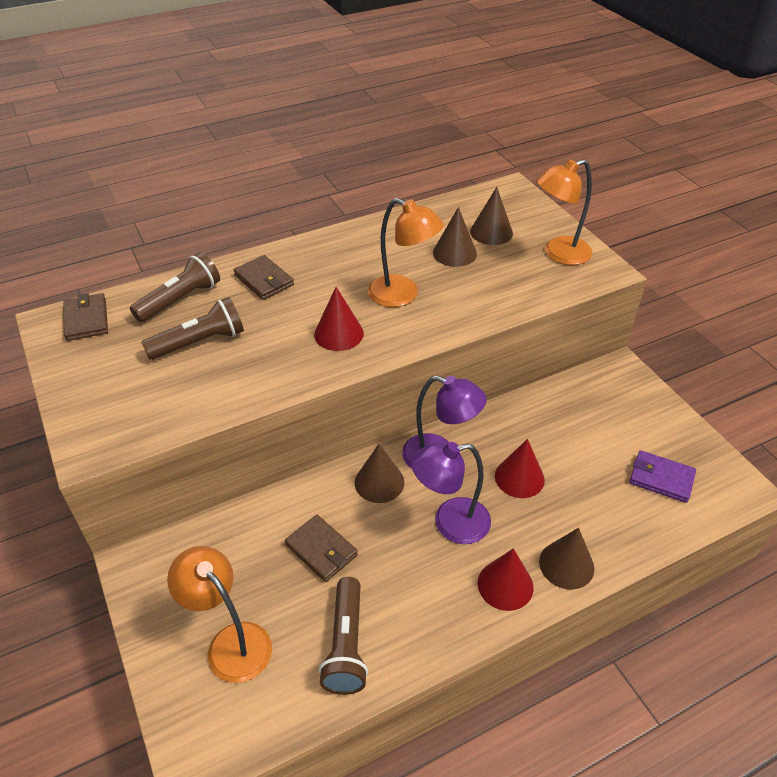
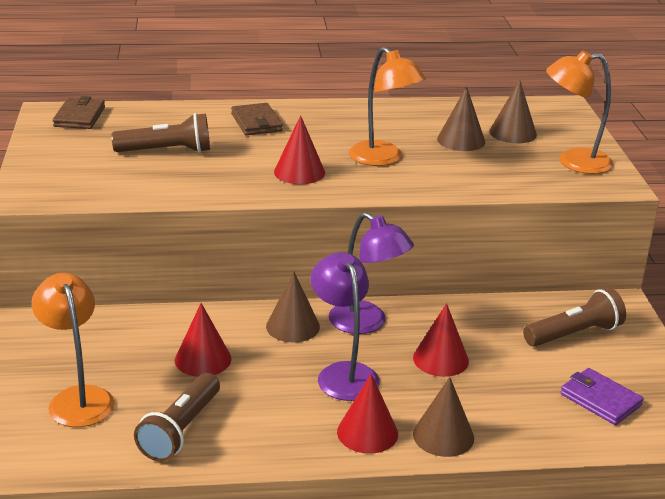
camera: 20 degrees right, 15 degrees down
brown flashlight [130,252,220,322] -> brown flashlight moved to [523,288,626,347]
brown wallet [285,515,358,582] -> red cone [175,303,231,377]
purple lamp [411,442,491,544] -> purple lamp turned 60 degrees clockwise [311,252,380,401]

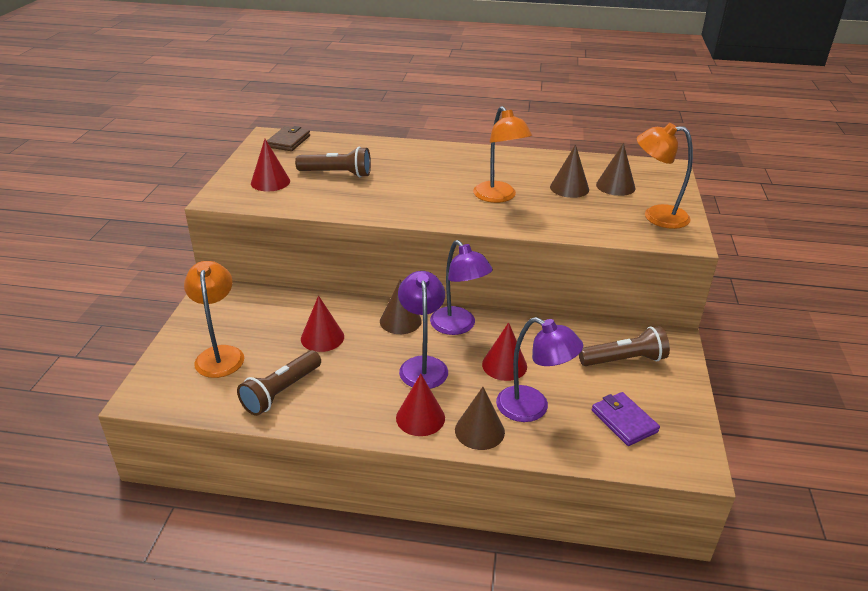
camera: 15 degrees right, 5 degrees up
brown wallet [231,103,283,135] -> none
red cone [274,115,325,184] -> red cone moved to [251,139,290,192]
none -> purple lamp [496,317,583,422]

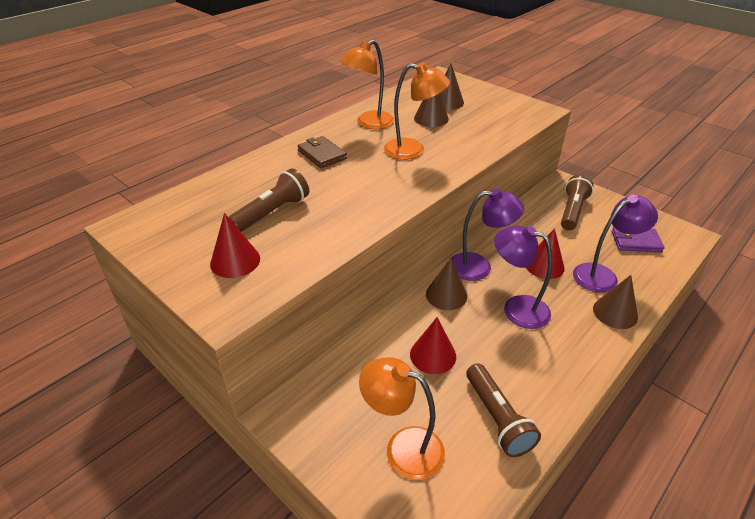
camera: 55 degrees left, 5 degrees up
brown wallet [267,126,310,151] -> brown wallet moved to [297,136,347,168]
red cone [396,374,445,436] -> none
orange lamp [637,123,693,229] -> orange lamp moved to [341,40,395,129]

